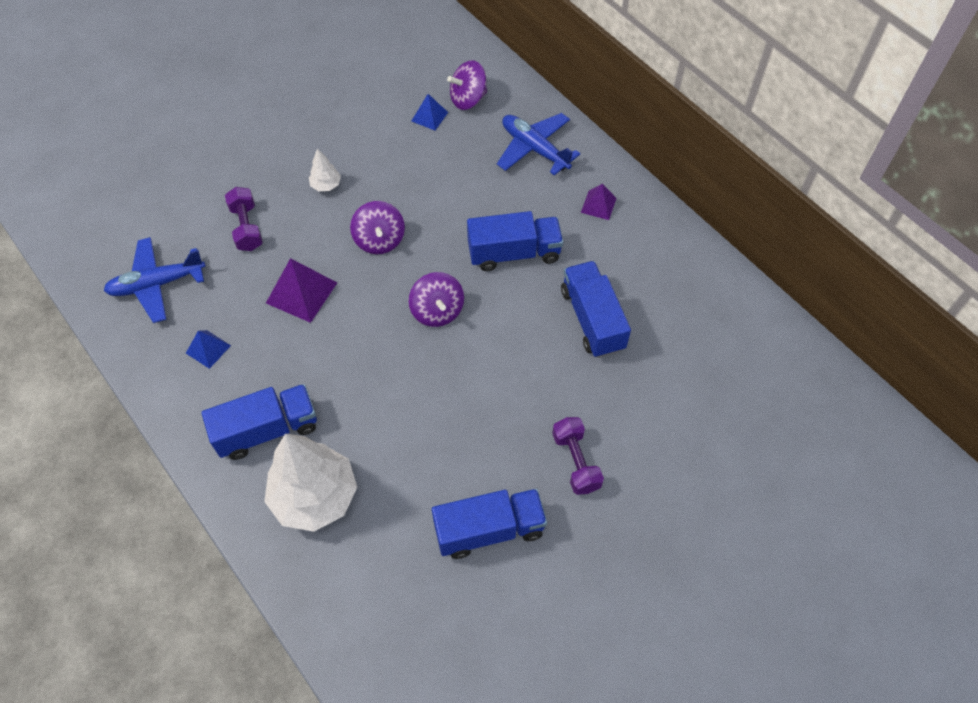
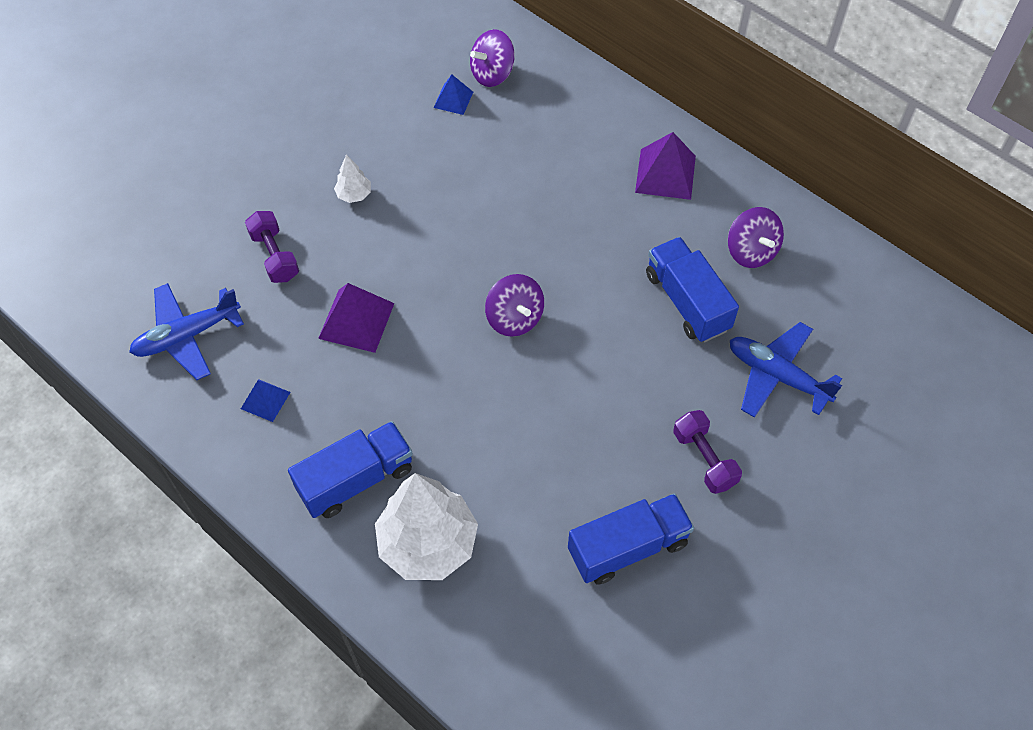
camera: 10 degrees left, 0 degrees up
purple spinning top [350,201,405,254] -> purple spinning top moved to [728,207,784,268]
blue truck [467,211,563,271] -> none
blue plane [497,113,580,176] -> blue plane moved to [730,322,842,417]
purple pyramid [581,184,617,220] -> purple pyramid [635,132,696,200], size x1.69

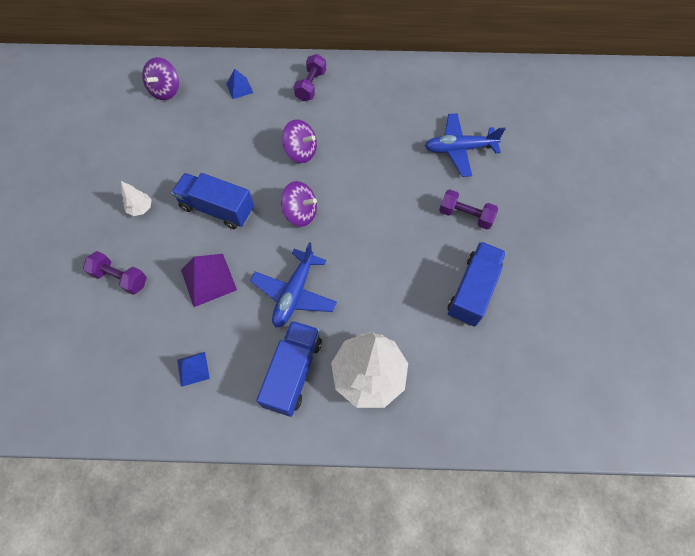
camera: 40 degrees left, 5 degrees up
blue plane [129,283,244,380] -> blue plane moved to [250,242,337,328]
blue pyramid [434,75,473,115] -> blue pyramid moved to [226,68,253,99]
purple pyramid [635,132,696,200] -> purple dumbbell [294,54,326,101]
blue truck [646,237,739,343] -> blue truck moved to [171,173,254,229]
purple spinning top [728,207,784,268] -> purple spinning top moved to [282,119,317,163]

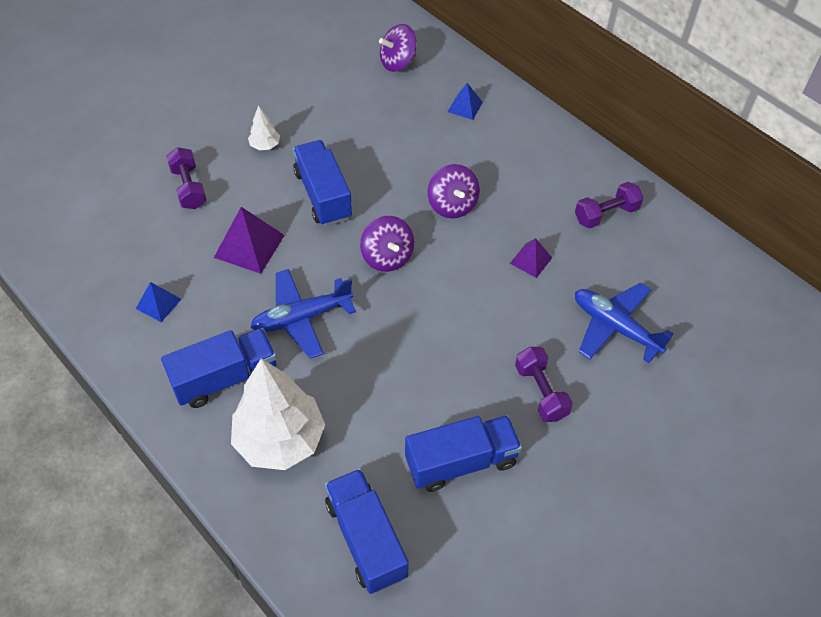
camera: 45 degrees right, 10 degrees down
purple dumbbell [294,54,326,101] -> purple dumbbell moved to [575,182,644,228]
none -> blue truck [325,469,409,594]
none -> purple pyramid [510,238,552,278]

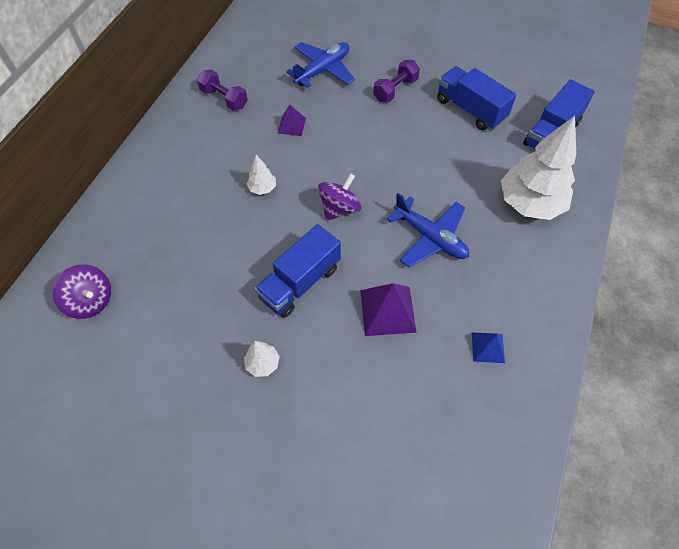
camera: 115 degrees left, 5 degrees up
blue truck [161,328,277,408] -> none
purple dumbbell [166,147,207,209] -> none
purple spinning top [428,164,480,218] -> white tree [247,155,276,195]
blue pyramid [448,83,483,120] -> none
blue plane [575,283,674,363] -> blue plane turned 150 degrees counterclockwise [286,42,355,88]

